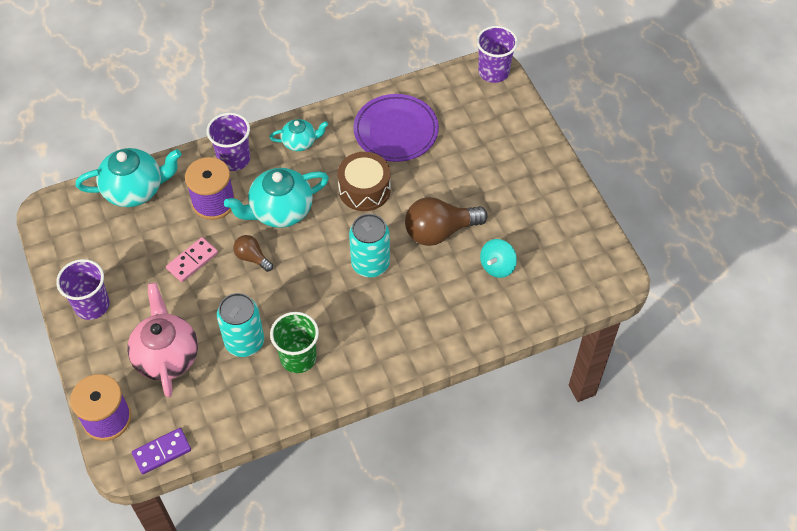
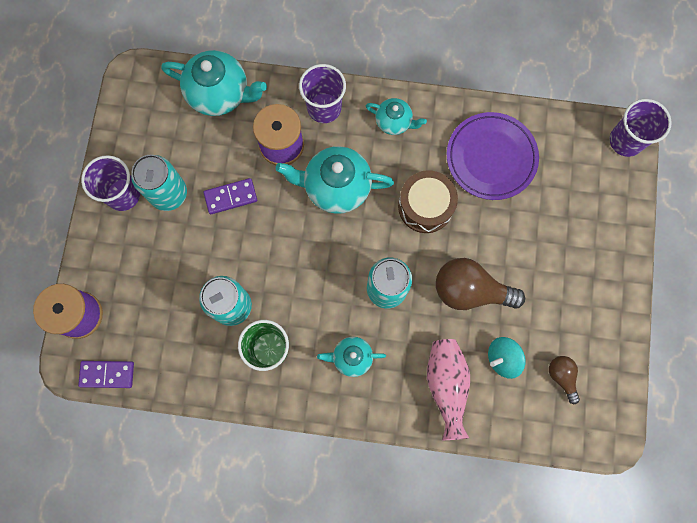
camera: 30 degrees right, 20 degrees up
pink teapot [127,283,198,397] -> none
pink domino [166,237,218,282] -> purple domino [203,178,257,214]
brown light bulb [233,235,273,272] -> brown light bulb moved to [549,356,580,404]
none -> turquoise can [131,155,187,211]
none -> turquoise teapot [317,337,386,377]
none -> pink vase [427,339,470,440]

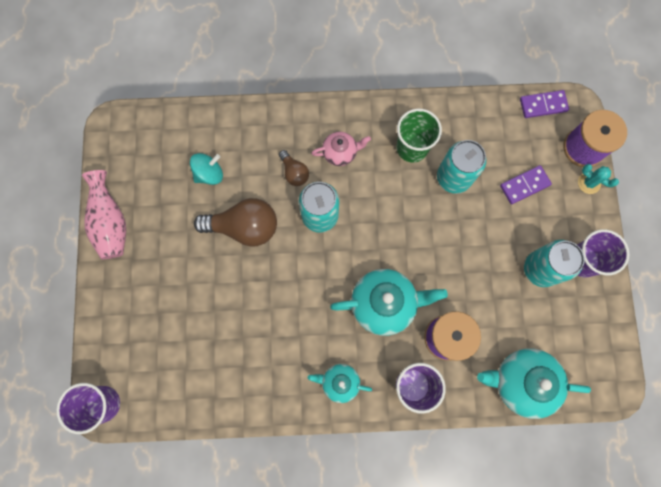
camera: 170 degrees right, 0 degrees up
purple domino [203,178,257,214] -> purple domino moved to [500,165,552,204]
turquoise teapot [317,337,386,377] -> pink teapot [311,132,371,166]
brown drum [398,170,458,233] -> none
pink vase [427,339,470,440] -> pink vase moved to [82,170,126,259]
purple plate [447,112,539,200] -> none
brown light bulb [549,356,580,404] -> brown light bulb moved to [279,150,309,186]
none -> turquoise cactus [578,164,619,194]

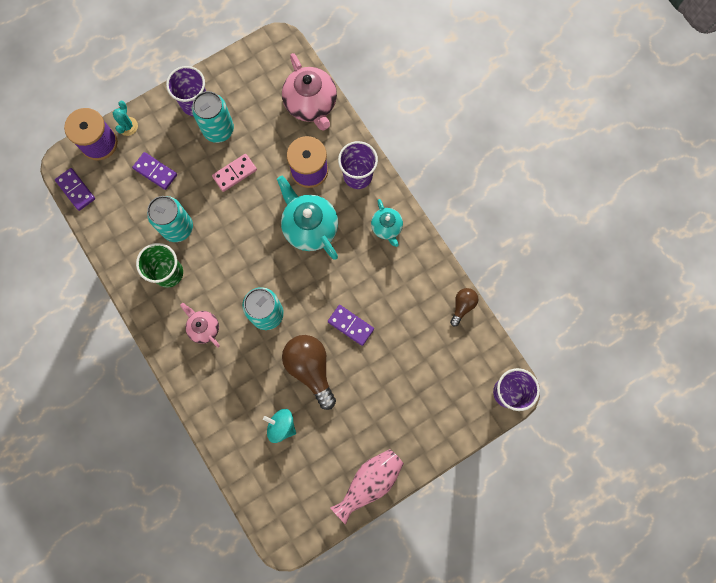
camera: 120 degrees left, 0 degrees up
brown light bulb [279,150,309,186] -> brown light bulb moved to [450,288,478,326]
turquoise teapot [477,348,591,419] -> pink teapot [282,53,337,131]
none -> pink domino [212,154,257,192]
none -> purple domino [328,305,374,346]

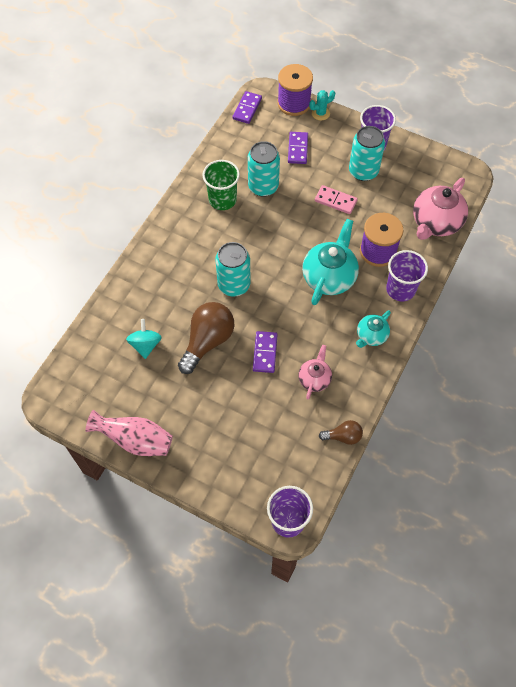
camera: 60 degrees right, 15 degrees down
pink teapot [180,303,220,348] -> pink teapot moved to [298,345,332,399]

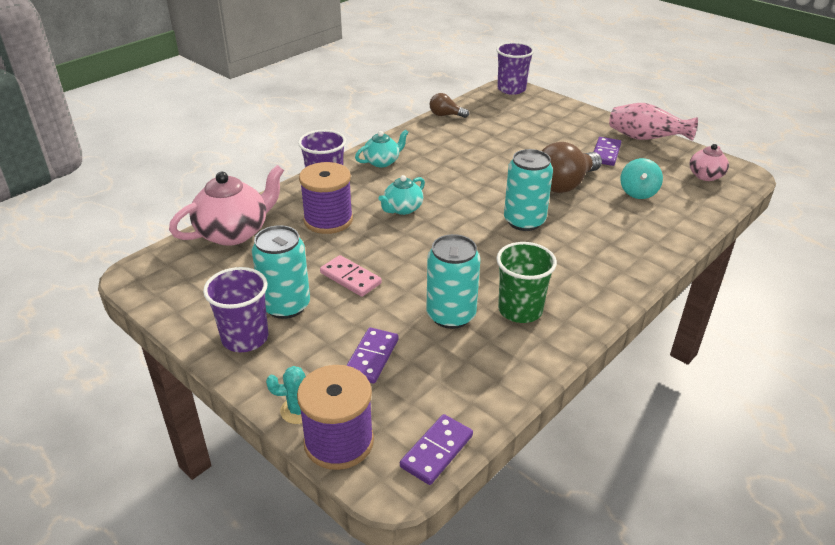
camera: 165 degrees left, 25 degrees down
purple domino [253,331,278,373] -> purple domino moved to [594,137,621,166]
pink teapot [298,345,332,399] -> pink teapot moved to [689,144,729,181]
turquoise teapot [302,219,359,305] -> turquoise teapot [378,175,425,215], size x0.57

